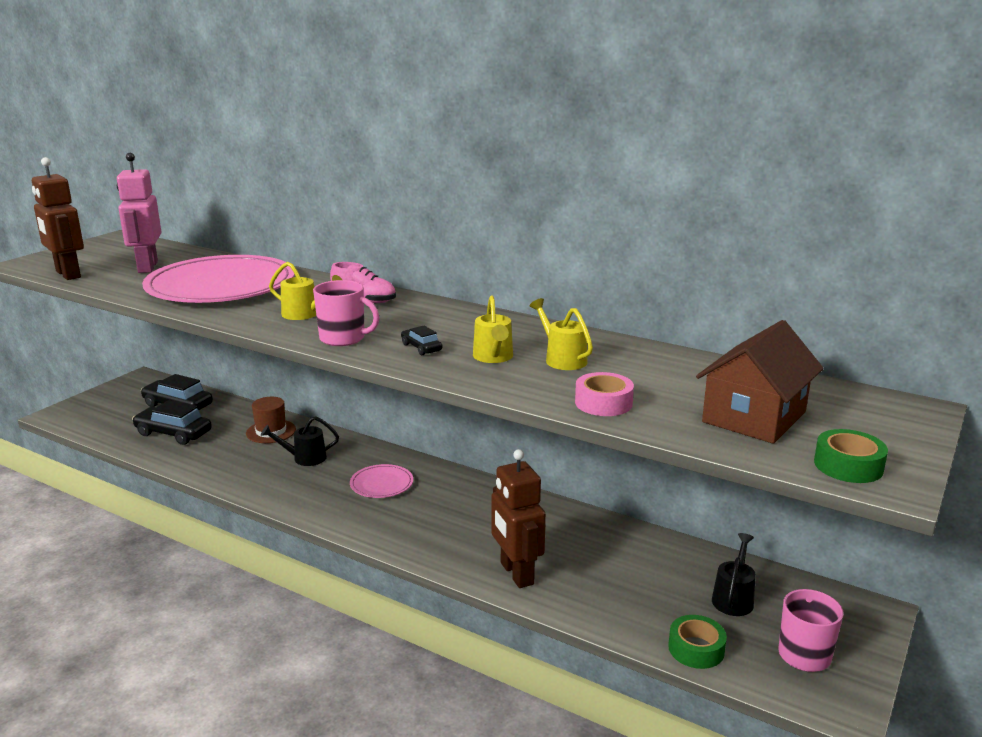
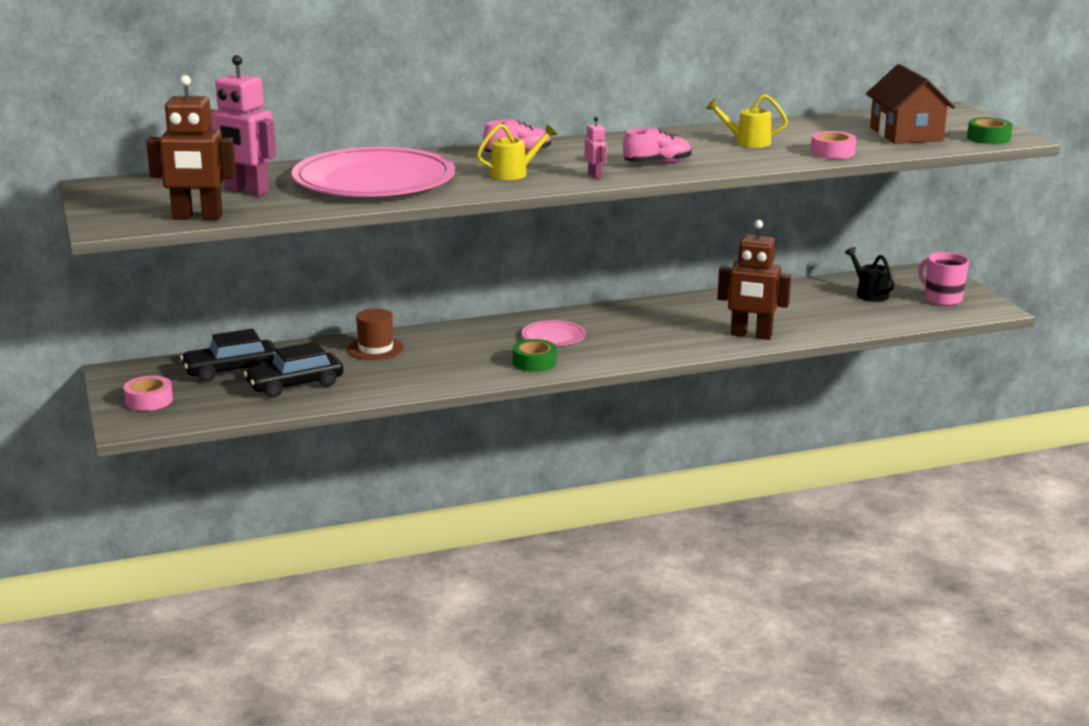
camera: 50 degrees left, 0 degrees up
black watering can [261,416,339,466] -> none
pink mug [313,280,380,346] -> pink robot [584,117,607,179]
black car [401,326,442,355] -> pink shoe [623,128,692,163]
yellow watering can [473,296,513,363] -> none
green tape [668,615,727,669] -> green tape moved to [513,339,557,372]
none -> pink tape [123,376,173,411]

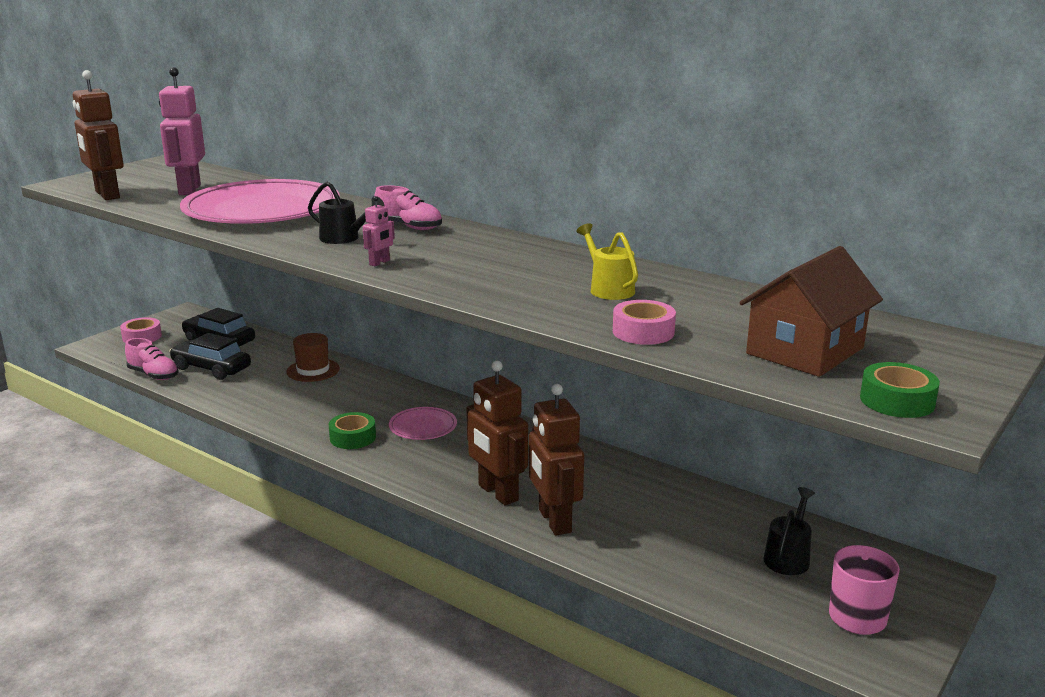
camera: 55 degrees right, 0 degrees up
yellow watering can [477,124,557,180] -> black watering can [308,182,385,244]
pink shoe [623,128,692,163] -> pink shoe moved to [125,338,179,380]
none -> brown robot [466,361,528,506]

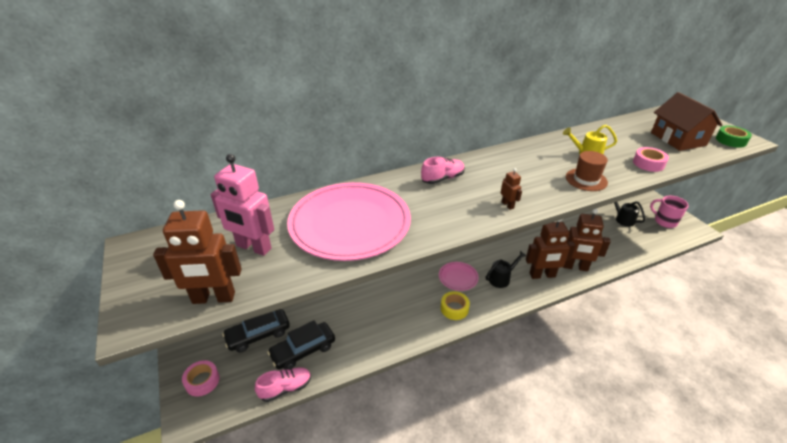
camera: 60 degrees left, 15 degrees up
brown hat [286,333,340,382] -> brown hat moved to [566,151,608,191]
black watering can [308,182,385,244] -> black watering can moved to [486,251,526,288]
green tape [329,412,376,449] -> yellow tape [441,291,470,320]
pink robot [363,196,395,266] -> brown robot [501,168,522,210]

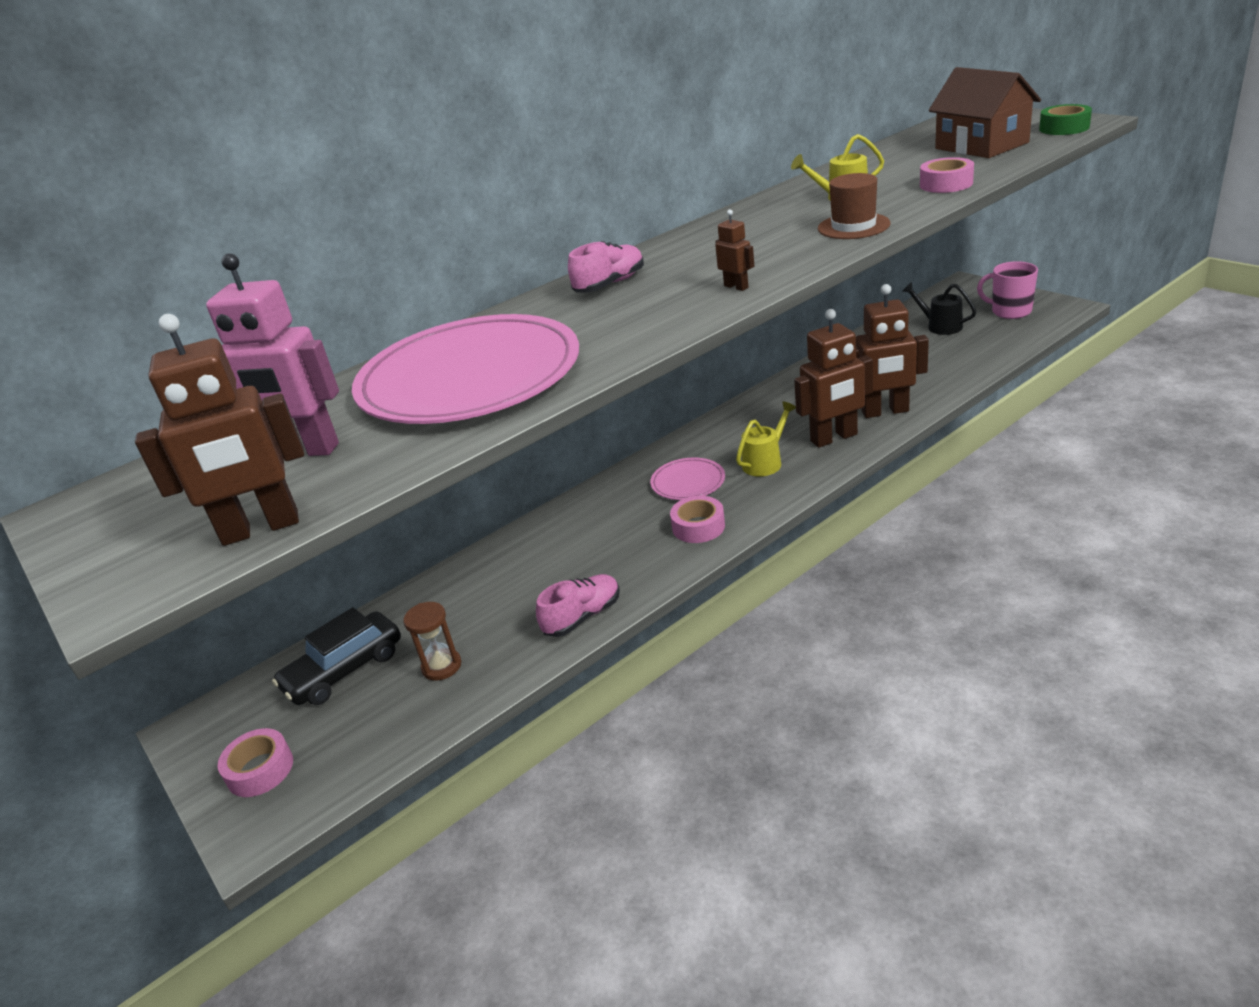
camera: 10 degrees left, 5 degrees down
pink shoe [255,368,311,402] -> pink shoe moved to [536,574,620,637]
black car [267,320,335,370] -> brown hourglass [403,602,461,681]
yellow tape [441,291,470,320] -> pink tape [670,496,725,543]
black watering can [486,251,526,288] -> yellow watering can [736,401,796,477]

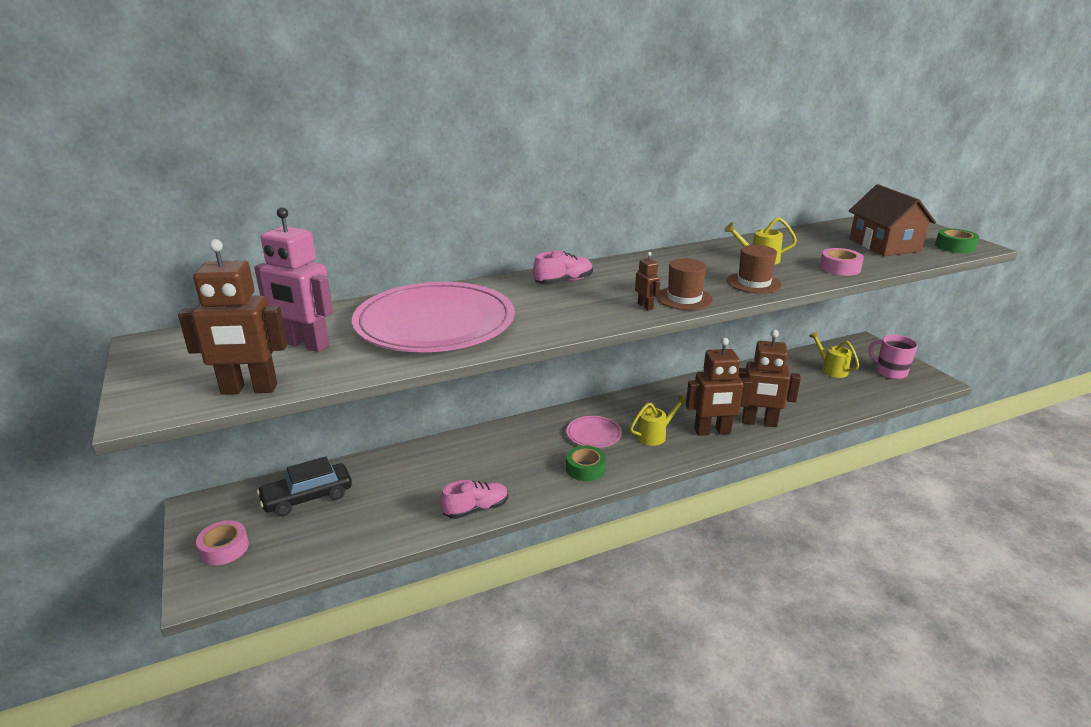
camera: 10 degrees right, 5 degrees down
brown hourglass [403,602,461,681] -> none
pink tape [670,496,725,543] -> green tape [566,445,606,481]
black watering can [902,282,976,335] -> yellow watering can [809,331,859,378]
none -> brown hat [656,258,713,310]

